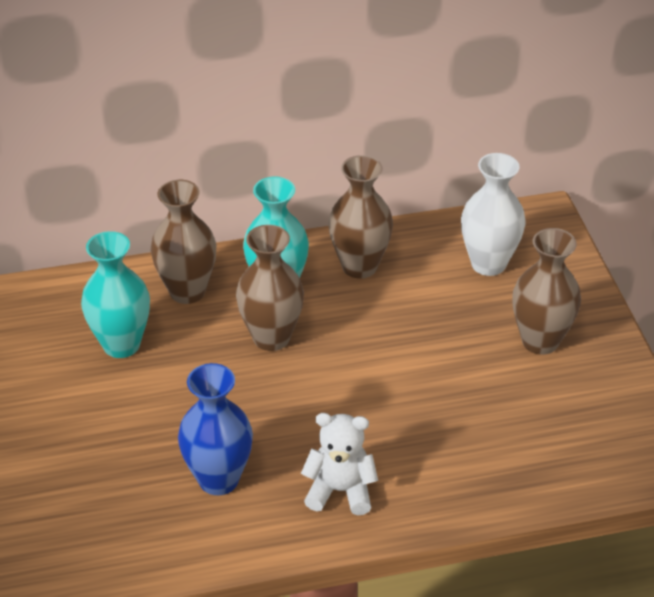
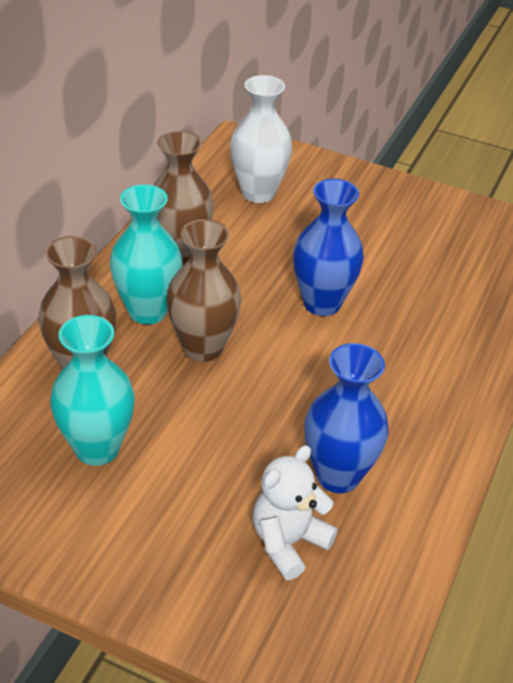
camera: 55 degrees left, 0 degrees up
white teddy bear [301,413,378,515] -> white teddy bear moved to [253,445,338,580]
brown vase [512,228,581,355] -> none
none -> blue vase [293,179,364,316]

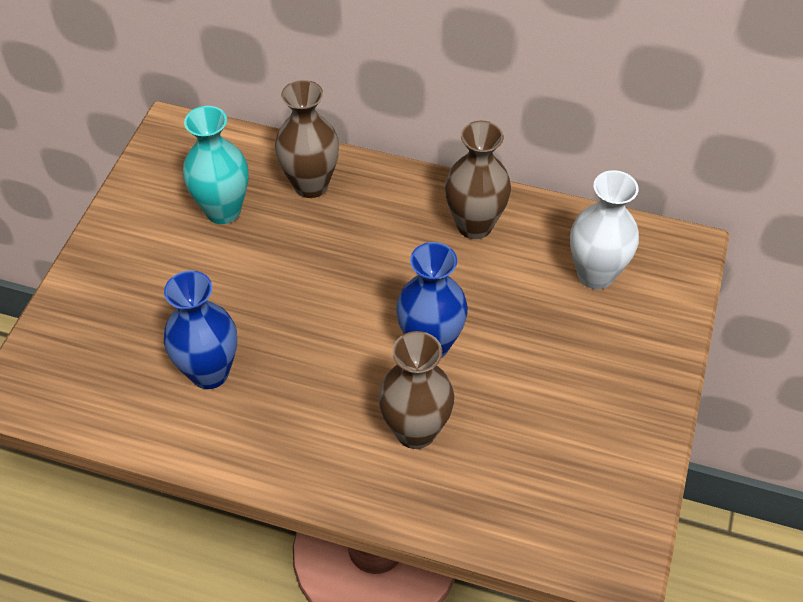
camera: 85 degrees right, 10 degrees up
turquoise vase [110,184,182,324] -> none
brown vase [166,219,241,362] -> brown vase moved to [378,331,454,449]
white teddy bear [253,445,338,580] -> none

